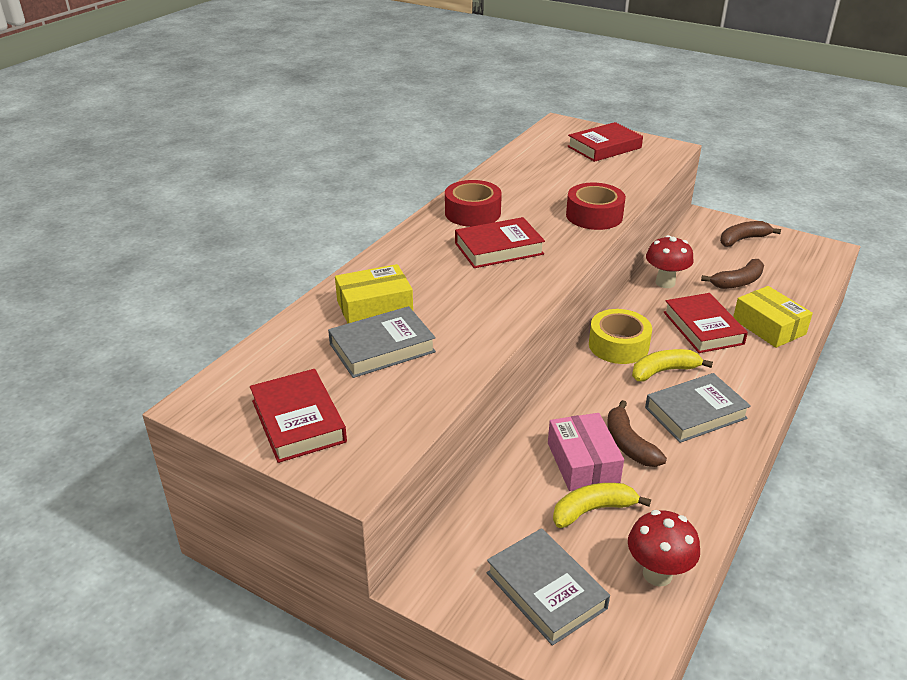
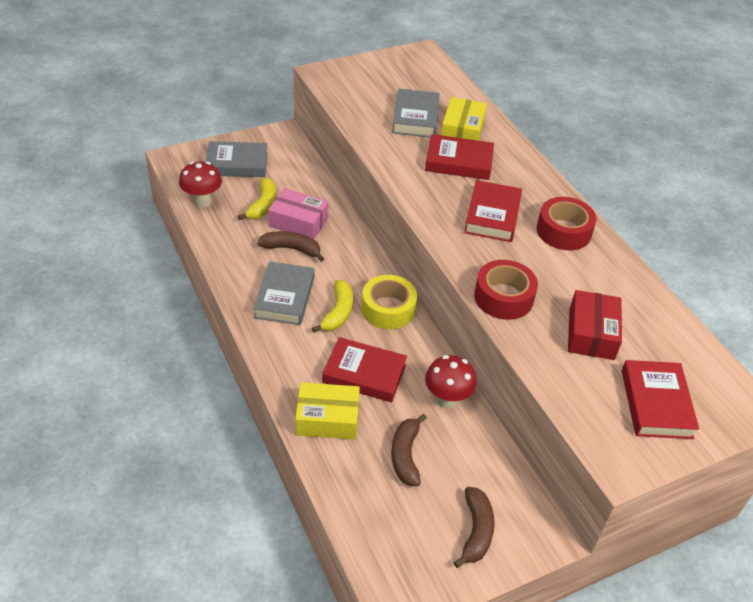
camera: 120 degrees right, 10 degrees up
red book [250,369,347,463] -> red book moved to [425,134,494,180]
none -> red box [568,290,622,360]

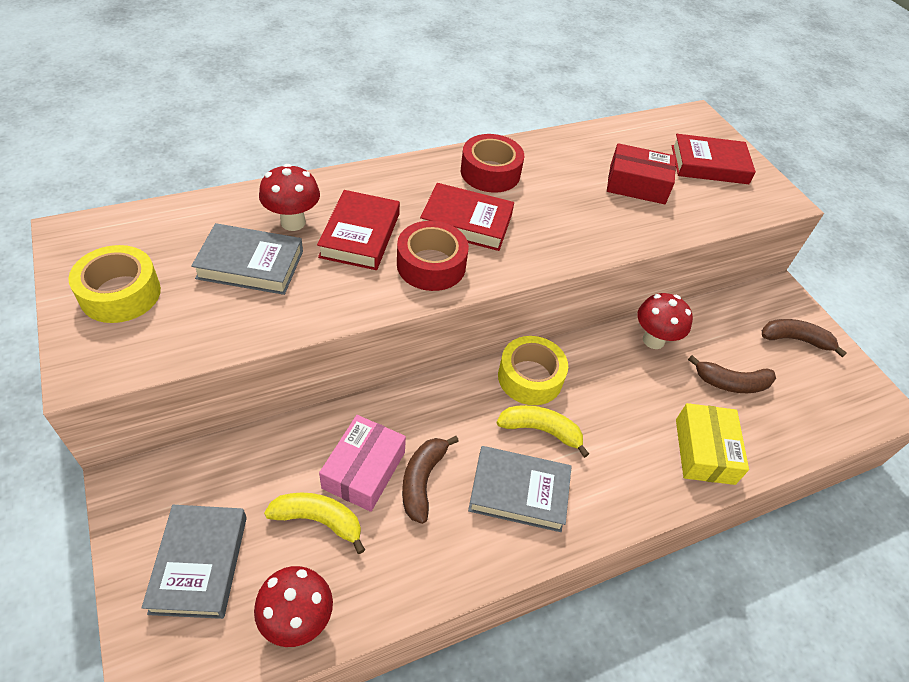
camera: 90 degrees left, 5 degrees up
red book [322,337,407,402] -> none
yellow box [441,97,487,141] -> red mushroom [259,164,320,231]
red tape [474,260,538,320] -> red tape moved to [397,221,469,291]
none -> yellow tape [68,245,161,323]

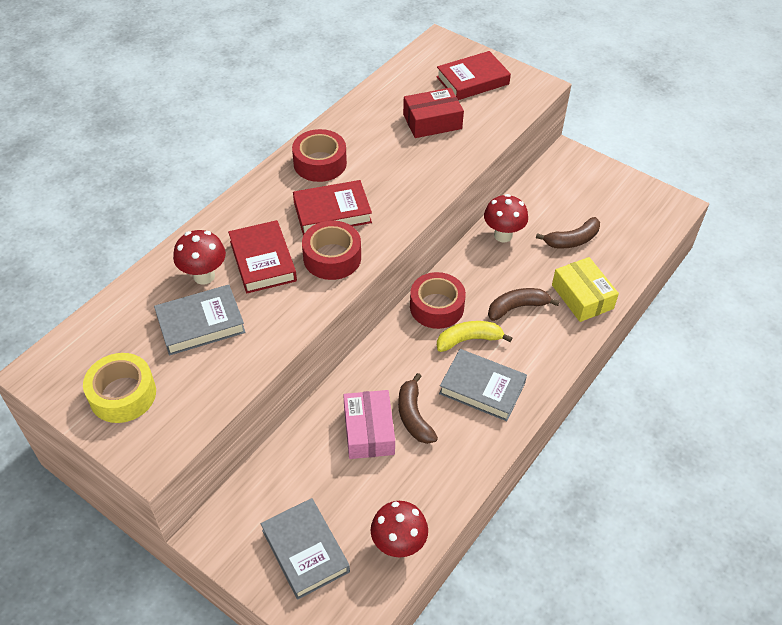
camera: 25 degrees left, 0 degrees up
yellow banana [264,493,365,554] -> none
grey book [468,446,572,532] -> grey book turned 45 degrees clockwise [439,349,527,421]
yellow tape [498,336,568,405] -> red tape [410,272,466,329]
brown banana [762,319,847,357] -> brown banana moved to [488,288,560,321]

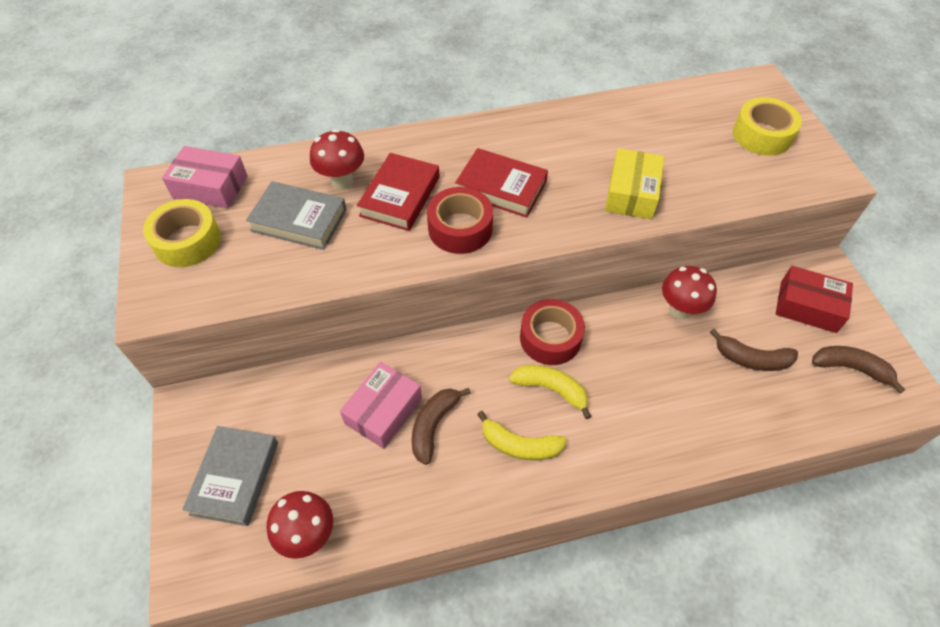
camera: 40 degrees right, 5 degrees up
red tape [292,129,347,182] -> none
red box [403,88,464,138] -> red box moved to [776,266,853,333]
red book [436,51,511,100] -> yellow tape [733,97,802,156]
grey book [439,349,527,421] -> yellow banana [477,411,567,460]
brown banana [488,288,560,321] -> brown banana moved to [812,346,905,394]
yellow box [552,257,619,322] -> yellow box moved to [605,148,664,219]
none -> pink box [162,146,248,208]

